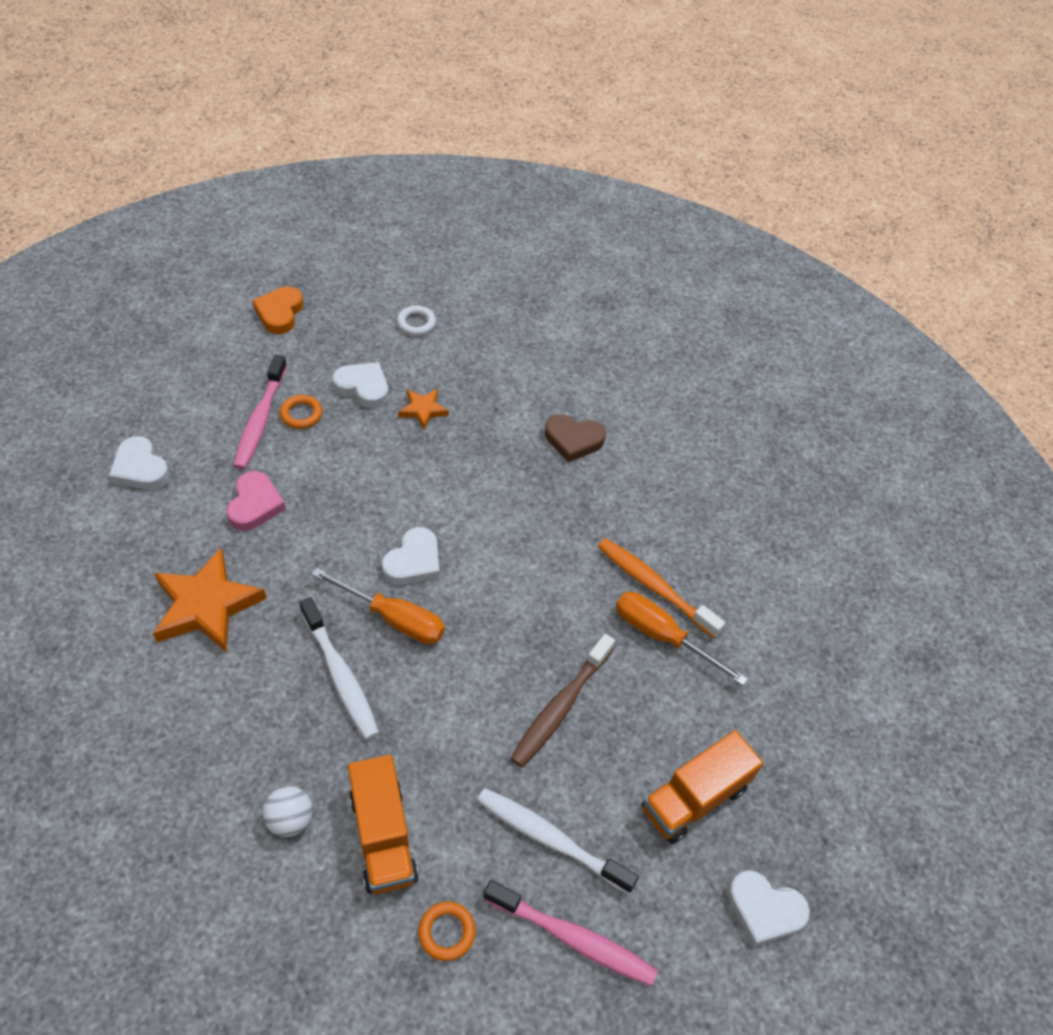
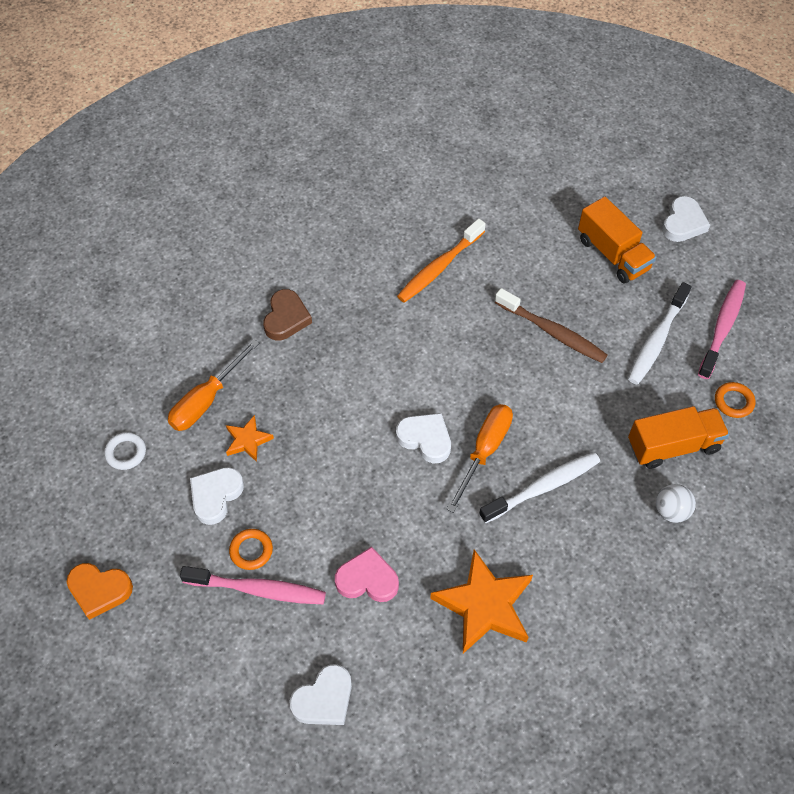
camera: 85 degrees left, 5 degrees up
orange screwdriver [616,592,748,686] -> orange screwdriver moved to [168,340,260,431]

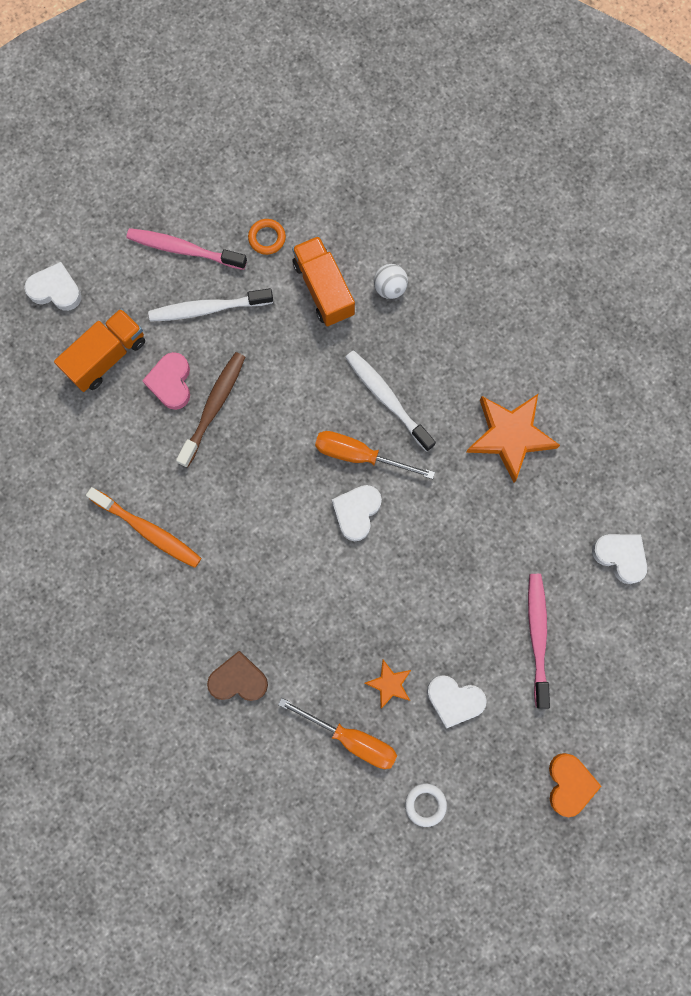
camera: 100 degrees left, 20 degrees up
orange ring [229,529,273,570] -> none
pink heart [335,547,399,602] -> pink heart moved to [142,352,190,410]
white toothbrush [628,282,692,384] -> white toothbrush turned 150 degrees clockwise [148,288,273,322]

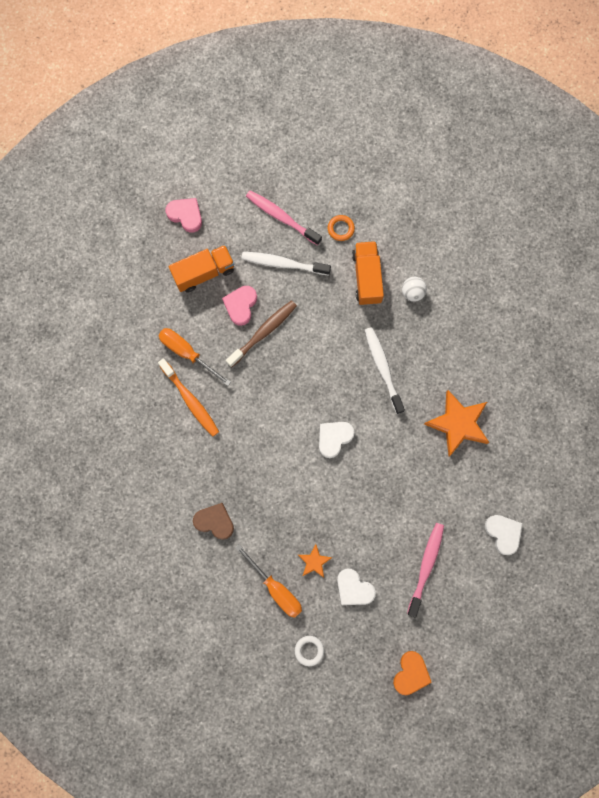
camera: 20 degrees right, 0 degrees up
white heart [24,262,82,311] -> pink heart [165,198,202,233]
orange screwdriver [315,431,435,479] -> orange screwdriver moved to [159,328,231,386]

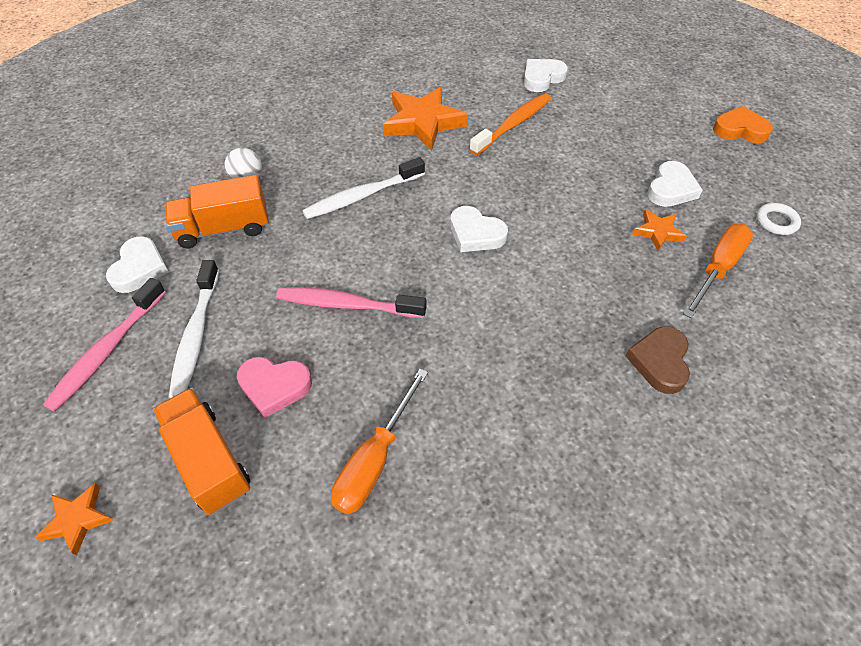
camera: 100 degrees left, 25 degrees down
orange toothbrush [158,358,219,437] -> orange toothbrush moved to [469,93,551,155]
pink heart [165,198,202,233] -> orange star [34,483,114,556]
brown toothbrush [226,300,297,367] -> none
orange ring [328,215,355,241] -> white heart [106,236,169,293]
pink toothbrush [407,523,444,617] -> pink toothbrush moved to [276,287,426,318]

